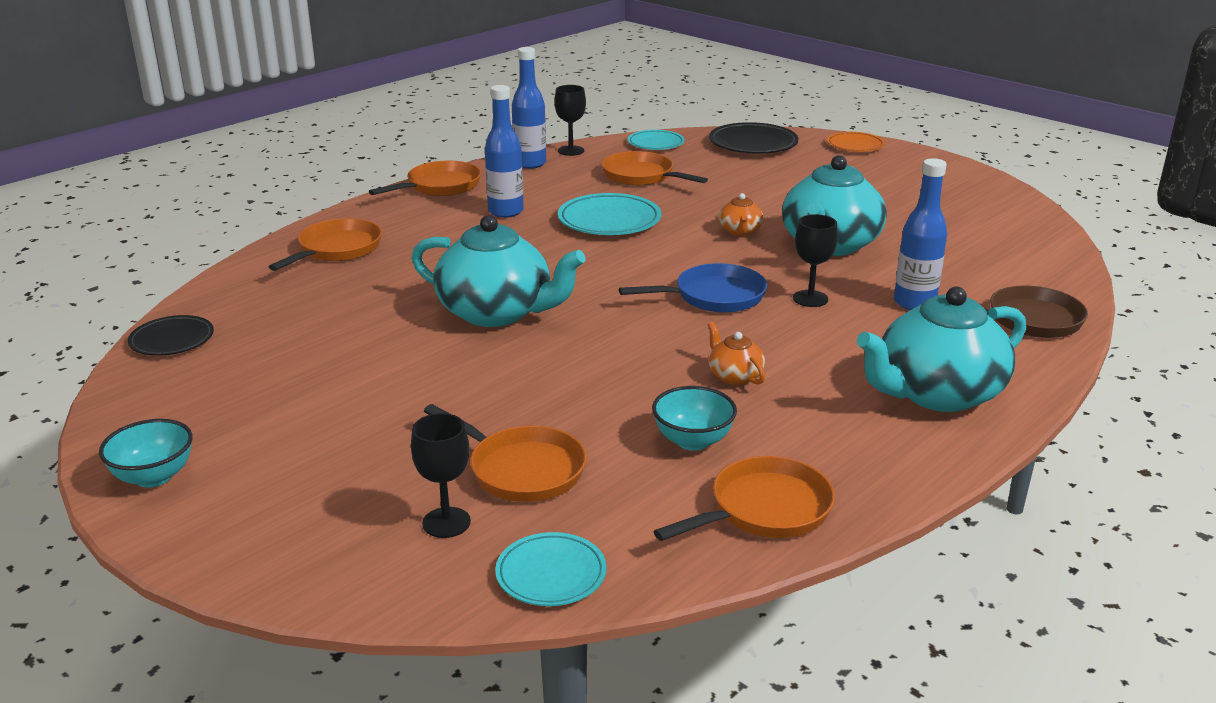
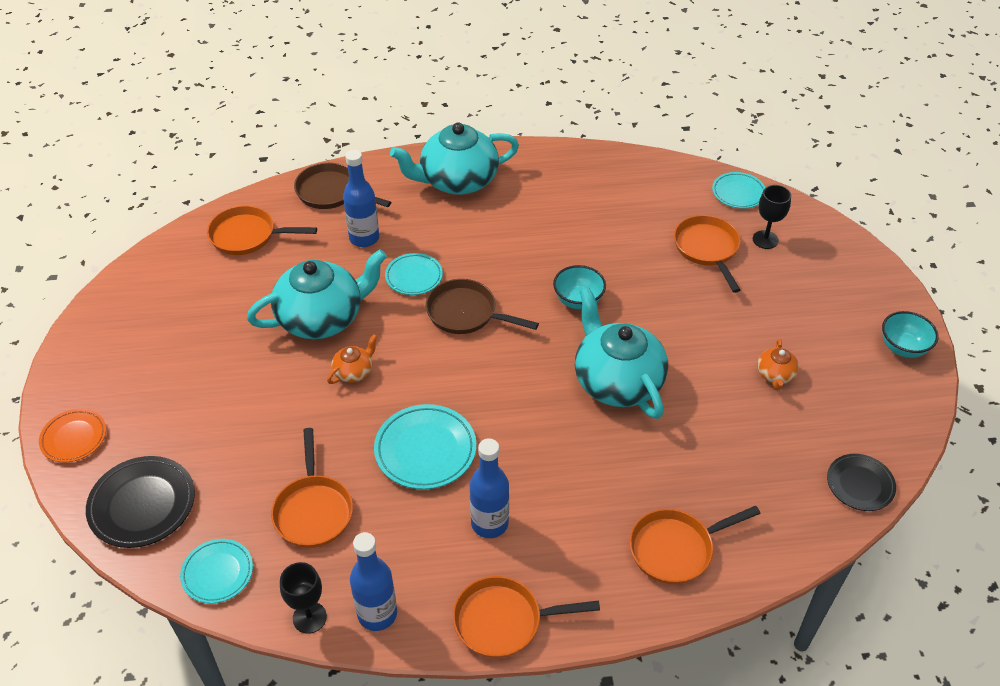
camera: 140 degrees left, 20 degrees up
blue pan [619,263,767,313] -> brown pan [426,279,539,334]
turquoise bowl [652,386,737,451] -> turquoise bowl moved to [553,265,606,309]
orange pan [653,456,835,541] -> orange pan moved to [207,206,317,255]
orange teapot [708,322,765,385] -> orange teapot moved to [757,339,799,390]
black goblet [793,214,838,307] -> turquoise plate [385,253,443,295]
turquoise teapot [857,287,1026,412] -> turquoise teapot turned 150 degrees clockwise [390,123,519,195]

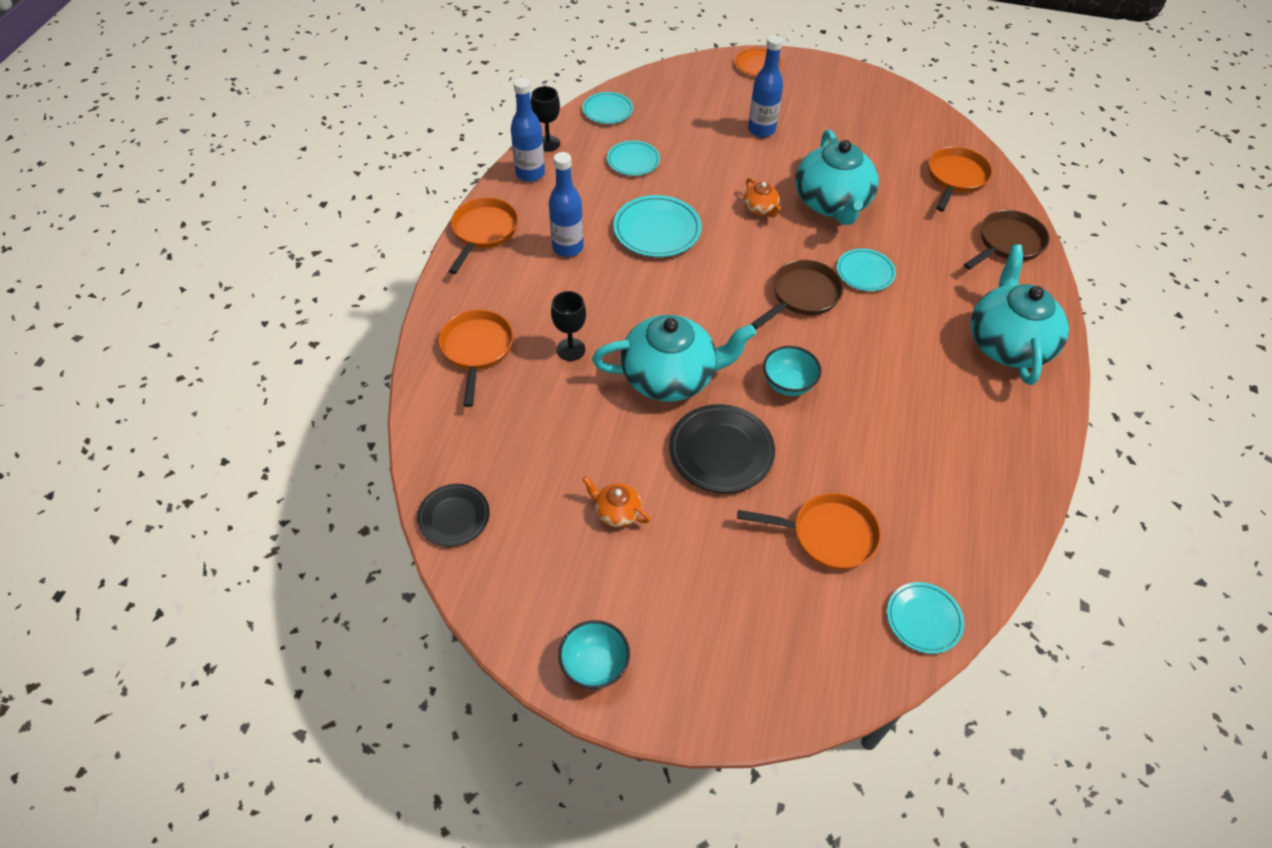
camera: 110 degrees right, 5 degrees up
black plate [86,456,195,548] -> black plate moved to [669,404,775,493]
orange pan [271,428,353,548] -> turquoise plate [607,140,660,176]
blue bottle [343,150,379,247] -> blue bottle moved to [748,35,783,137]
black goblet [753,185,791,249] -> black goblet moved to [551,291,586,361]

